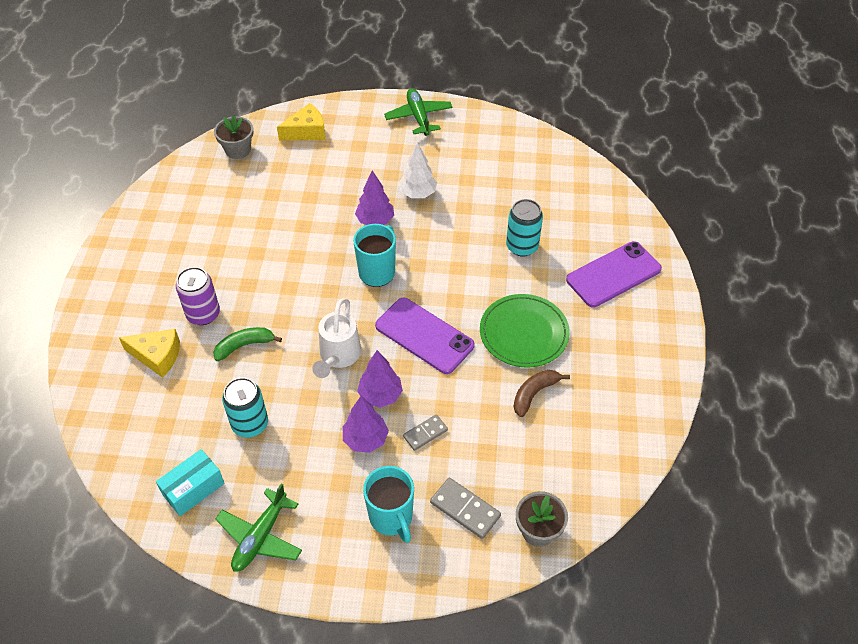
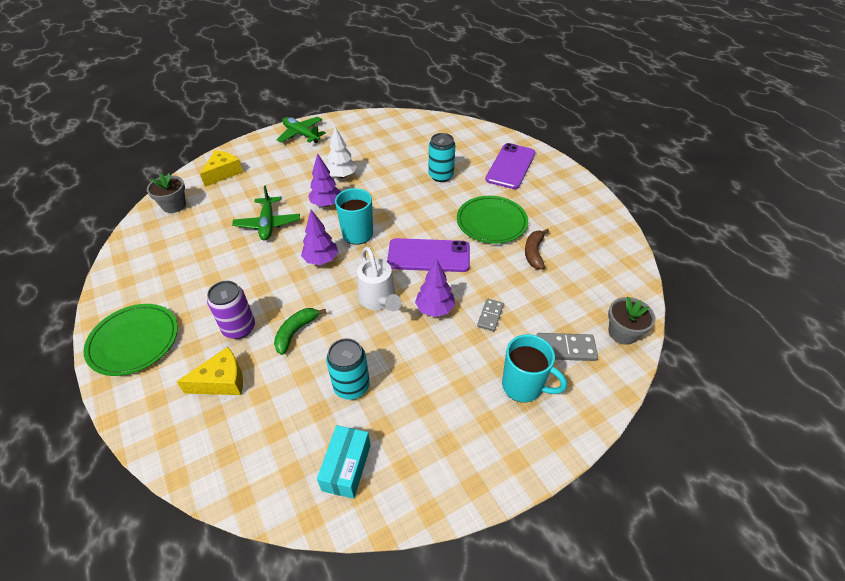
camera: 35 degrees left, 5 degrees down
green plane [215,483,302,572] -> green plane moved to [232,186,300,240]
purple tree [343,396,389,453] -> purple tree moved to [301,210,338,265]
none -> green plate [83,304,178,376]

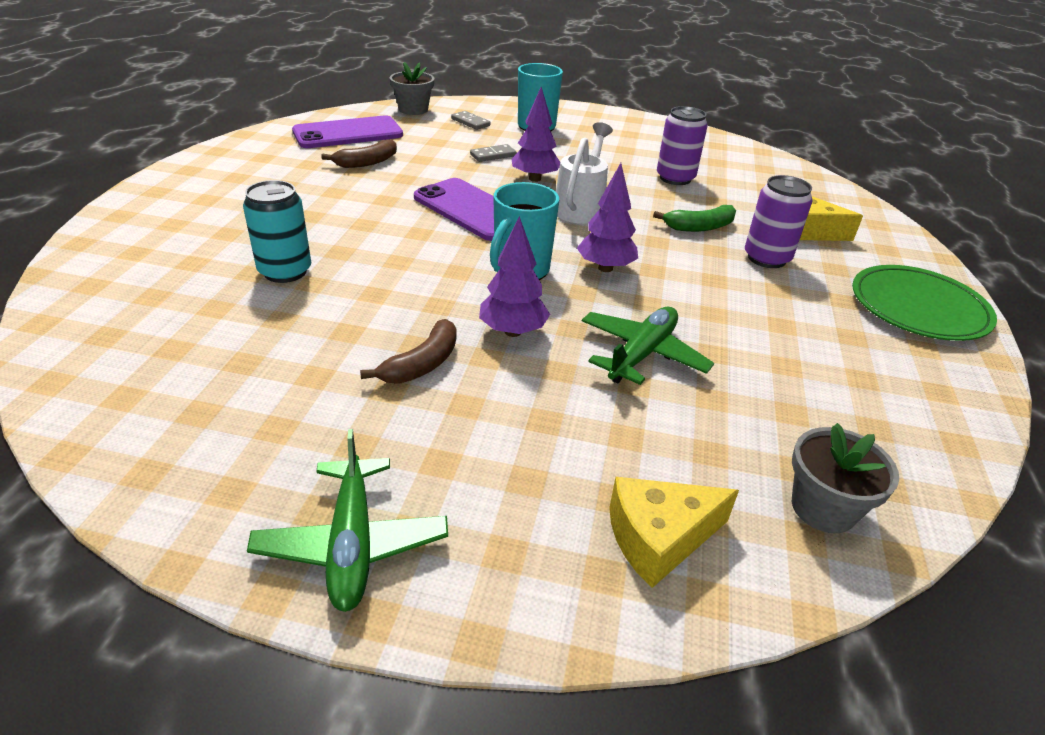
camera: 140 degrees left, 10 degrees down
turquoise box [317,425,371,499] -> none
white tree [326,126,357,178] -> brown banana [360,319,456,384]
turquoise can [326,338,370,400] -> purple can [657,106,708,185]
green plate [457,196,528,244] -> none
purple phone [485,143,535,189] -> purple phone moved to [292,115,403,148]
grey domino [536,333,598,361] -> grey domino [451,111,490,130], size x0.66

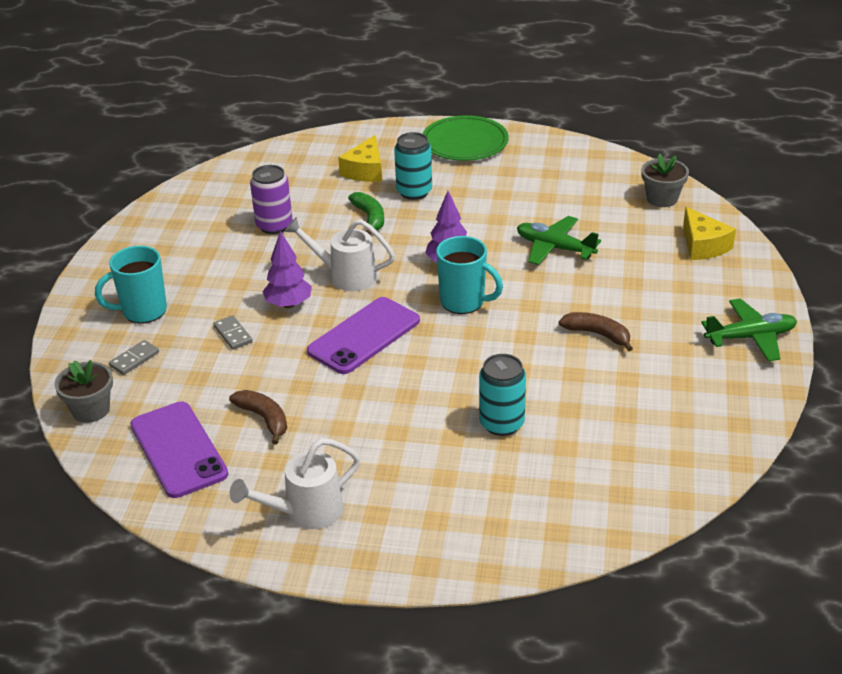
camera: 90 degrees left, 0 degrees up
purple tree [479,216,550,337] -> none
purple can [745,175,813,268] -> turquoise can [394,132,432,200]
none -> white watering can [230,438,360,529]

